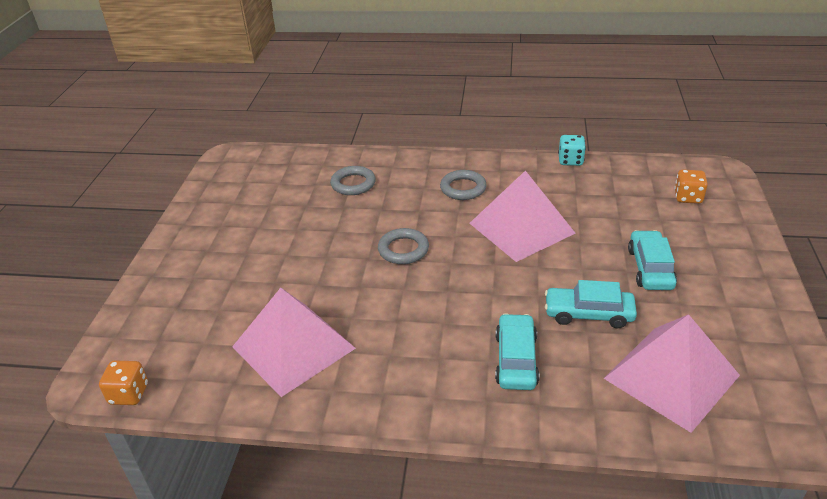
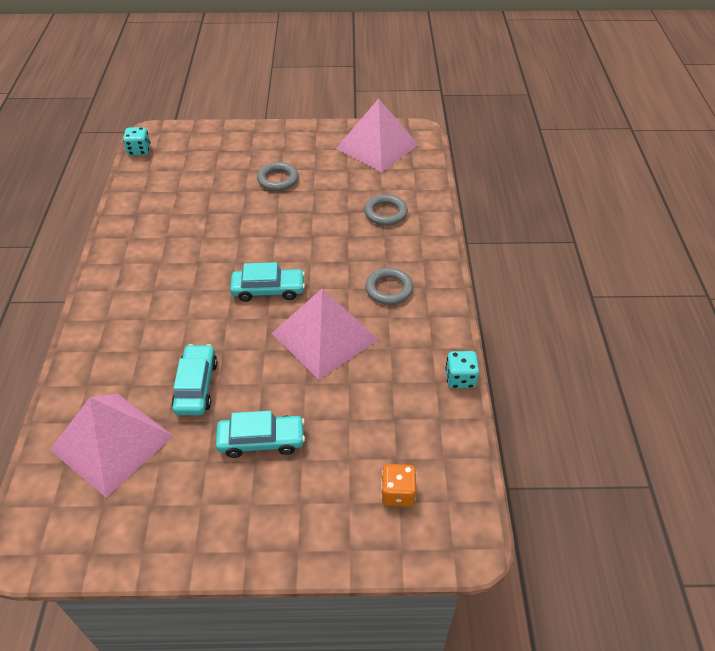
camera: 80 degrees right, 10 degrees up
orange dice [99,360,148,405] -> turquoise dice [123,127,151,156]
pink pyramid [232,288,356,397] -> pink pyramid moved to [336,99,419,172]
grey ring [378,228,429,264] -> grey ring moved to [257,162,298,191]
turquoise car [495,313,540,390] -> turquoise car moved to [230,262,305,302]

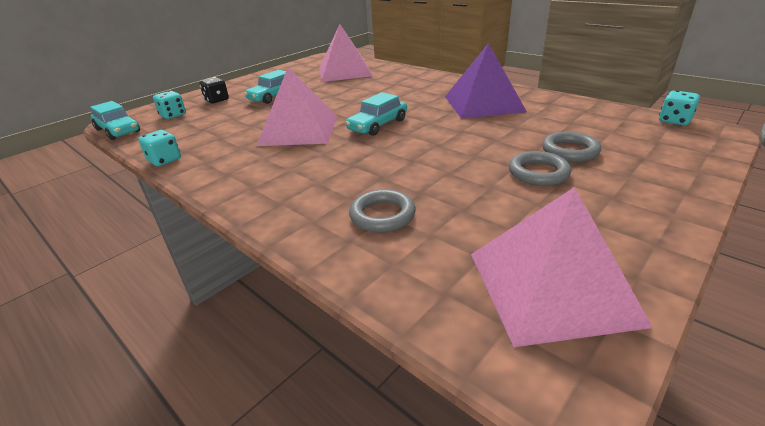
camera: 135 degrees right, 15 degrees down
turquoise car [172,344,218,415] -> turquoise car moved to [90,101,140,140]
grey ring [365,268,413,305] -> grey ring moved to [542,132,601,162]
orange dice [381,464,417,507] -> turquoise dice [153,91,186,119]
none -> black dice [199,77,229,104]
none -> purple pyramid [445,43,527,119]

